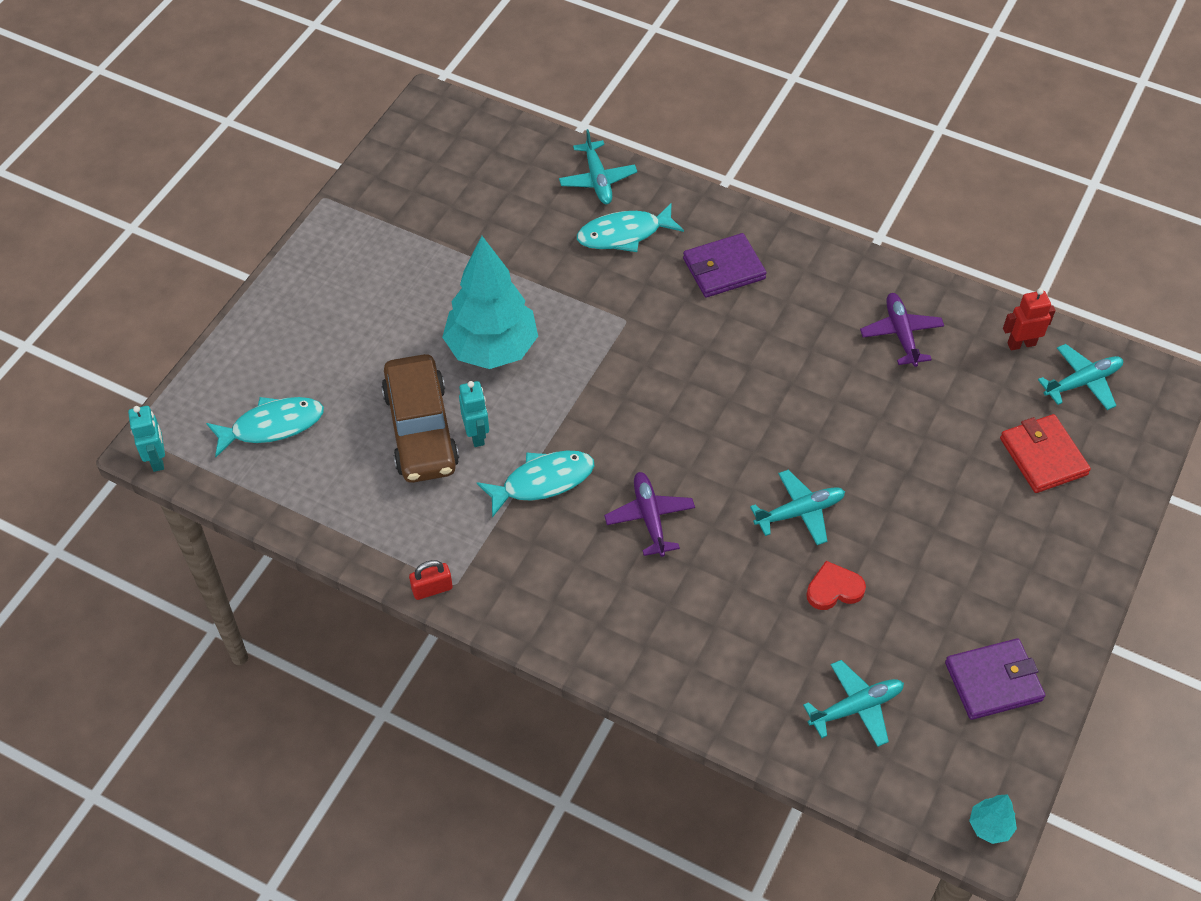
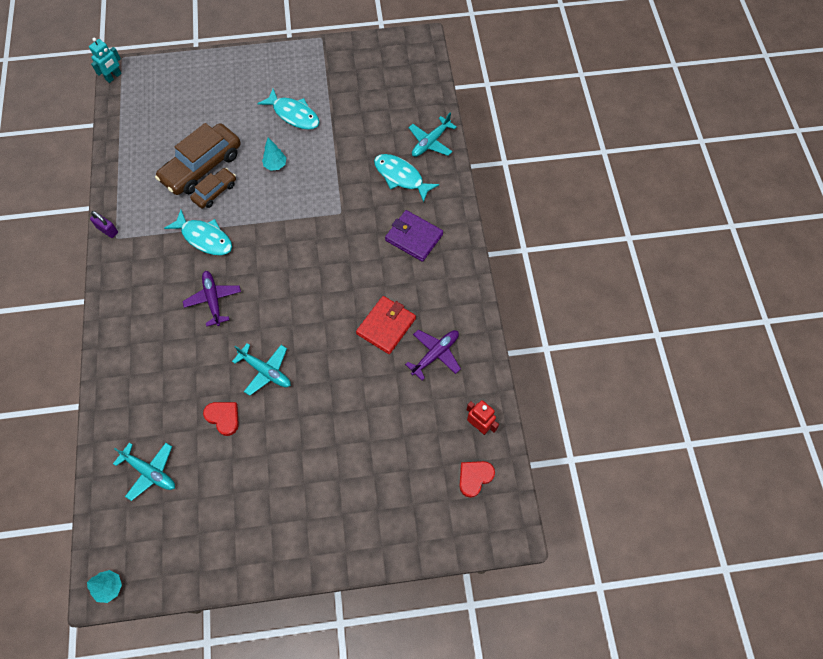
camera: 55 degrees right, 10 degrees up
turquoise fish [206,397,324,457] -> turquoise fish moved to [257,89,319,130]
red padlock [409,560,453,600] -> purple padlock [90,211,118,238]
turquoise tree [442,236,538,369] -> turquoise tree [262,138,286,171], size x0.41
turquoise robot [459,381,489,447] -> brown car [190,168,236,208]
purple plane [604,472,695,557] -> purple plane turned 60 degrees counterclockwise [183,271,241,327]
purple wallet [945,638,1045,720] -> none
red wallet [1000,414,1091,493] -> red wallet moved to [356,296,416,354]
turquoise plane [1038,344,1123,410] -> red heart [459,461,495,498]

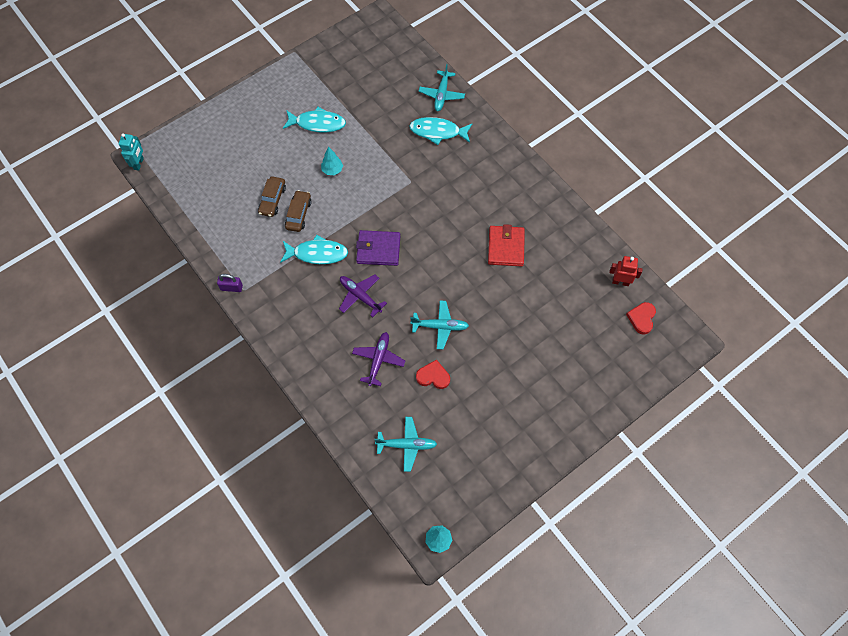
camera: 30 degrees left, 0 degrees up
brown car [155,123,240,195] -> brown car [258,176,286,217], size x0.55
purple wallet [385,210,443,262] -> purple wallet moved to [356,230,400,266]
purple plane [405,330,461,380] -> purple plane moved to [352,332,405,386]

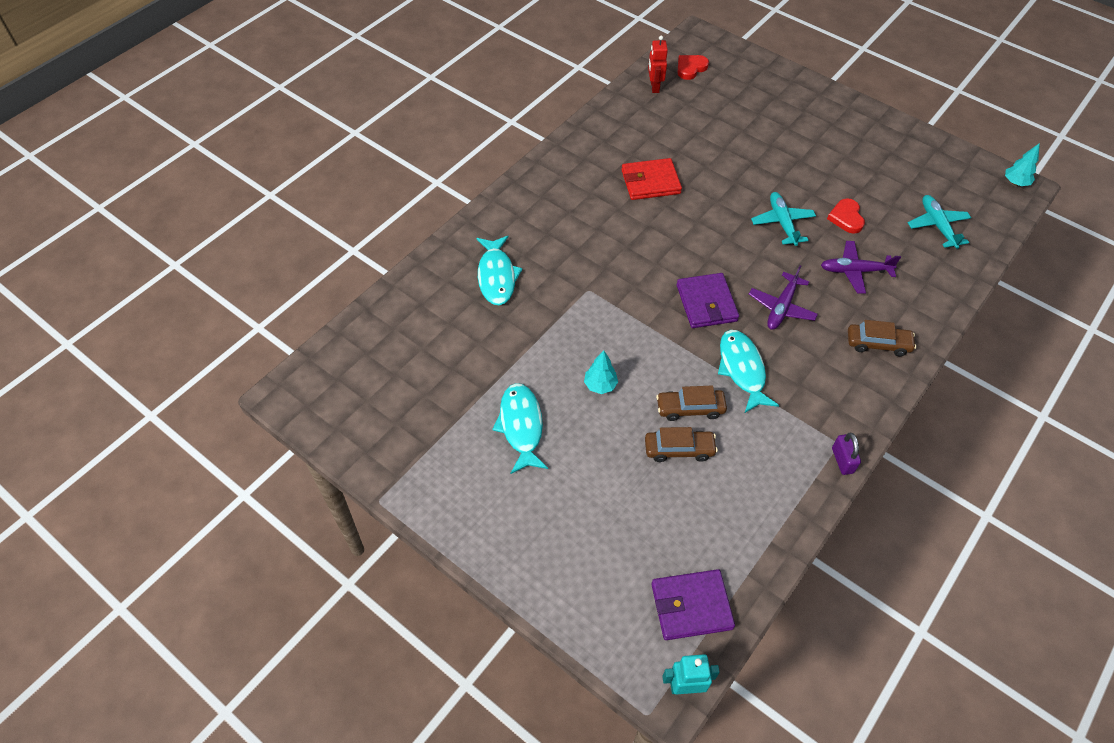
camera: 105 degrees left, 10 degrees down
turquoise plane [419,64,465,111] -> none
red heart [626,302,656,335] -> red heart turned 135 degrees clockwise [678,55,709,80]
none -> purple wallet [651,569,735,640]
none -> brown car [848,320,916,356]

